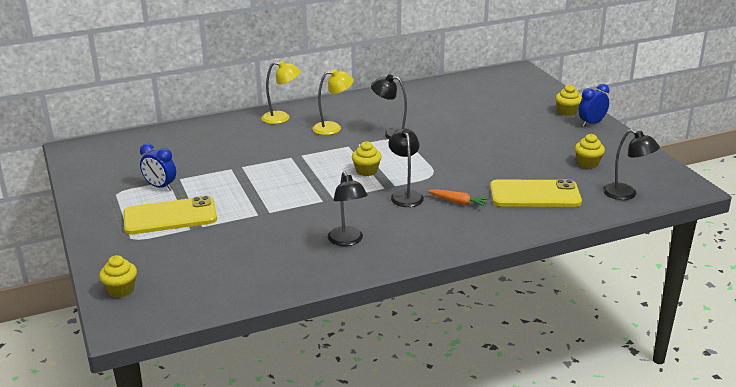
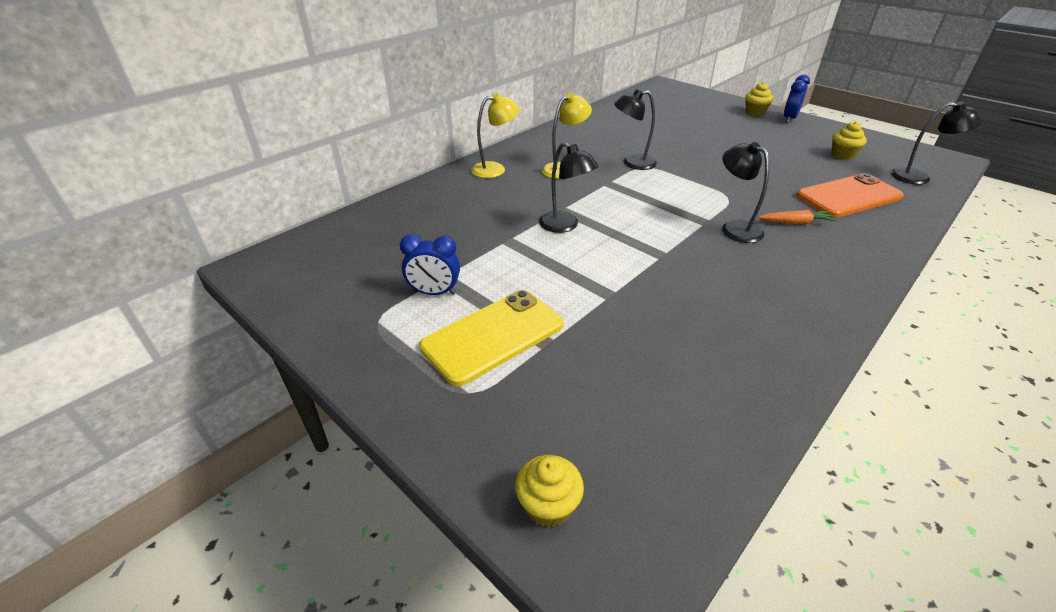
camera: 25 degrees left, 10 degrees up
black lamp [328,171,368,246] -> black lamp moved to [539,142,599,233]
yellow cupcake [352,141,382,176] -> none
yellow phone [490,179,582,207] -> orange phone [796,173,904,217]

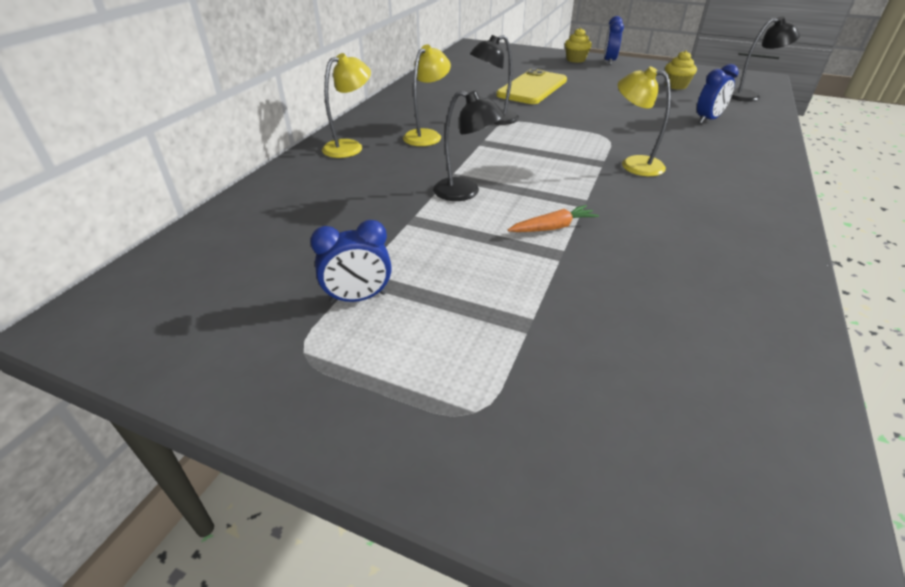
camera: 20 degrees left, 0 degrees up
yellow phone [419,290,563,386] -> yellow phone moved to [496,69,567,104]
yellow cupcake [515,455,584,527] -> none
black lamp [722,142,769,243] -> yellow lamp [618,66,671,176]
orange carrot [758,210,837,224] -> orange carrot moved to [508,205,599,232]
orange phone [796,173,904,217] -> blue clock [697,64,738,124]

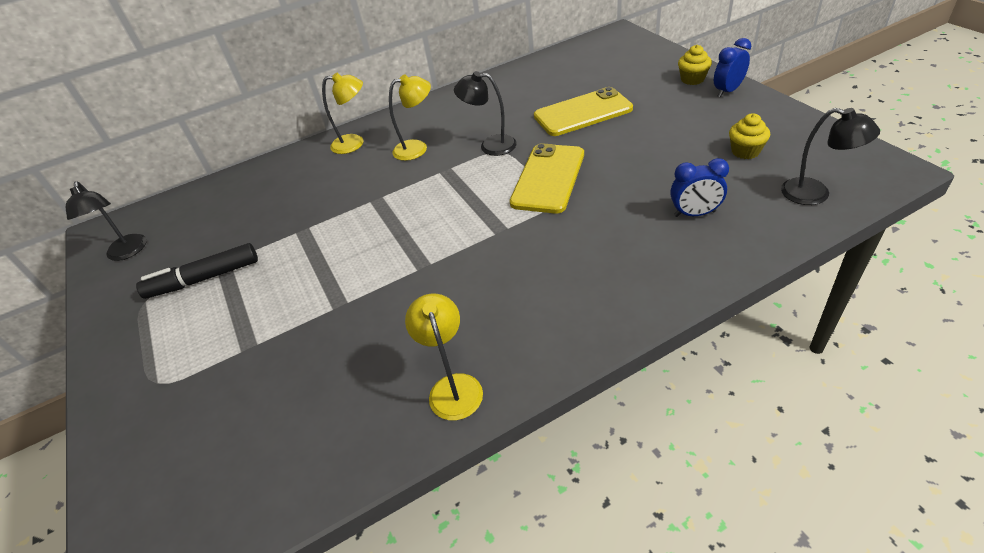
camera: 45 degrees right, 5 degrees up
blue clock [310,220,392,303] -> black marker [136,243,258,299]
black lamp [433,91,505,201] -> black lamp moved to [66,181,147,261]
orange carrot [508,205,599,232] -> none
yellow lamp [618,66,671,176] -> yellow lamp moved to [405,294,483,421]
none -> yellow phone [510,143,584,213]

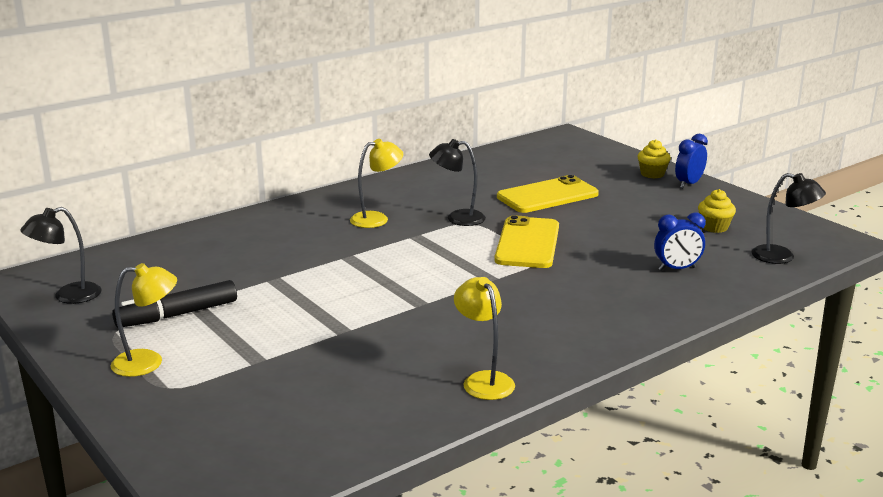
camera: 15 degrees left, 20 degrees down
black lamp [66,181,147,261] -> black lamp turned 90 degrees clockwise [20,207,102,304]
yellow lamp [322,73,364,154] -> yellow lamp moved to [111,263,177,377]

